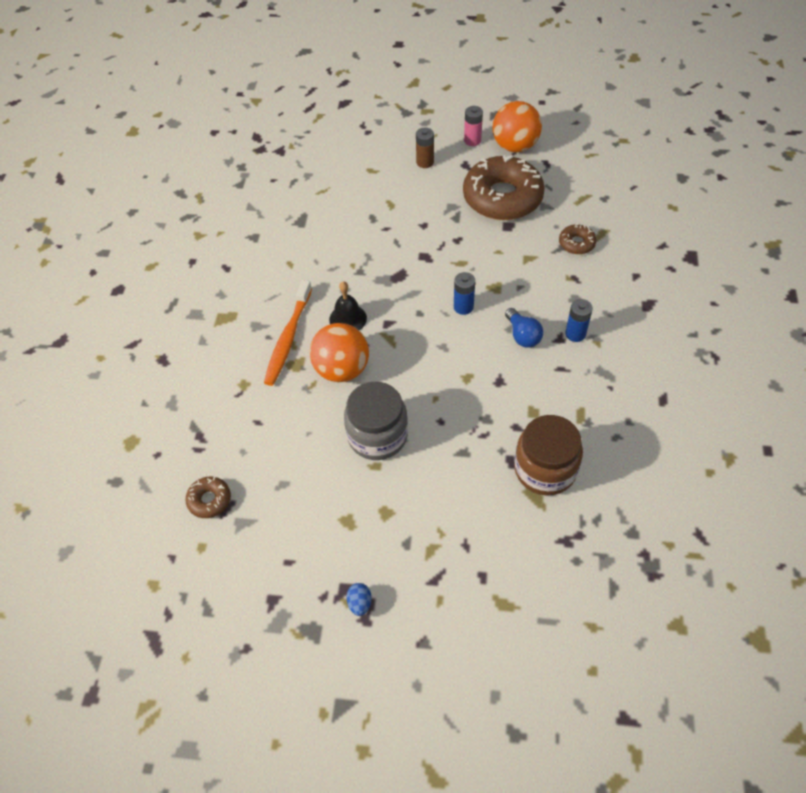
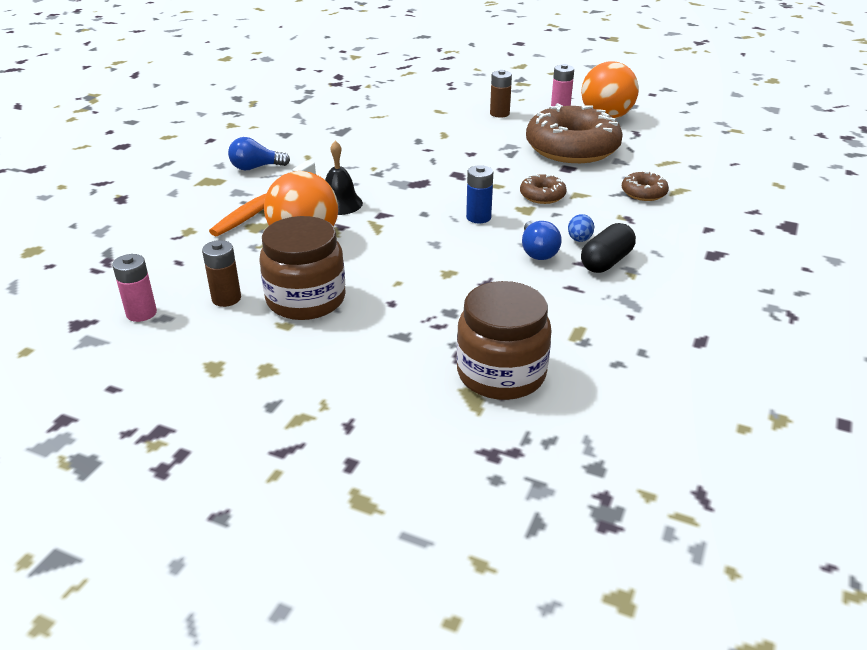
camera: 15 degrees right, 20 degrees down
brown donut [185,477,231,518] -> brown donut moved to [520,174,566,204]
grey jar [344,382,408,460] -> brown jar [259,216,346,320]
blue egg [347,583,372,616] -> blue egg moved to [568,214,594,242]
blue battery [565,299,593,342] -> black capsule [581,223,636,273]
none -> pink battery [112,254,157,322]
none -> brown battery [202,240,241,307]
none -> blue light bulb [228,137,290,170]

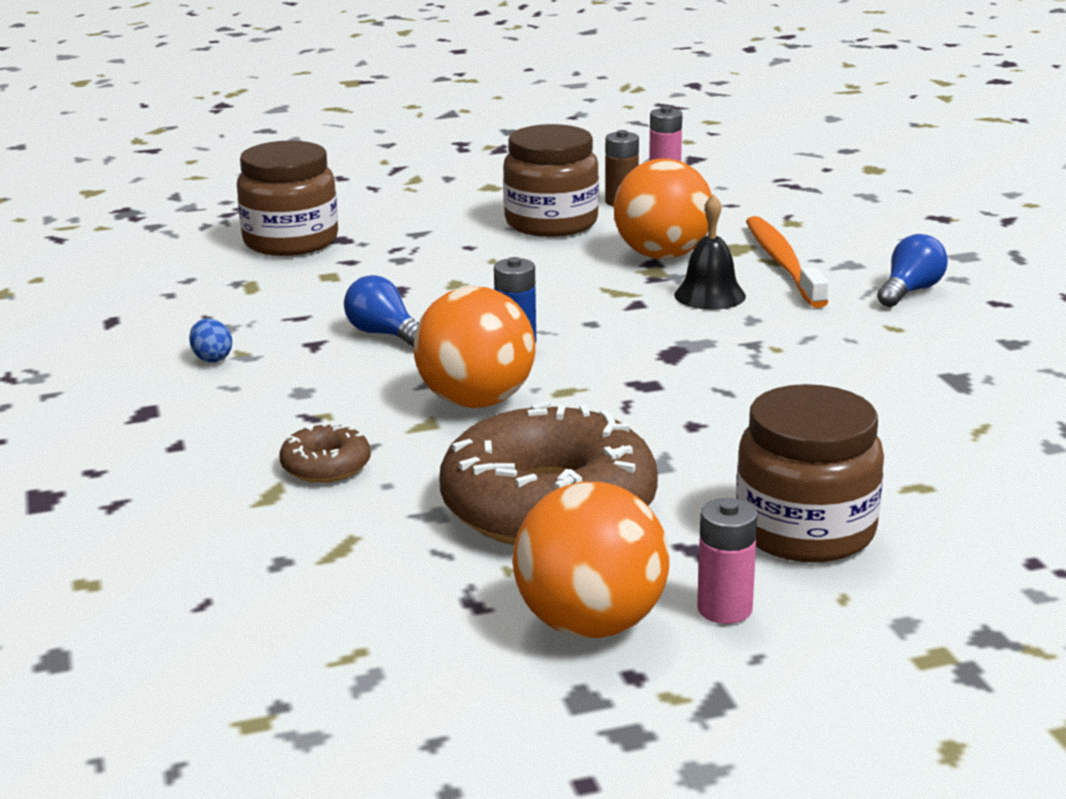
camera: 140 degrees right, 10 degrees down
brown battery [490,70,512,118] -> brown jar [736,384,884,563]
brown donut [520,174,566,204] -> orange ball [414,287,536,408]
blue egg [568,214,594,242] -> blue egg moved to [189,318,232,362]
black capsule [581,223,636,273] -> none

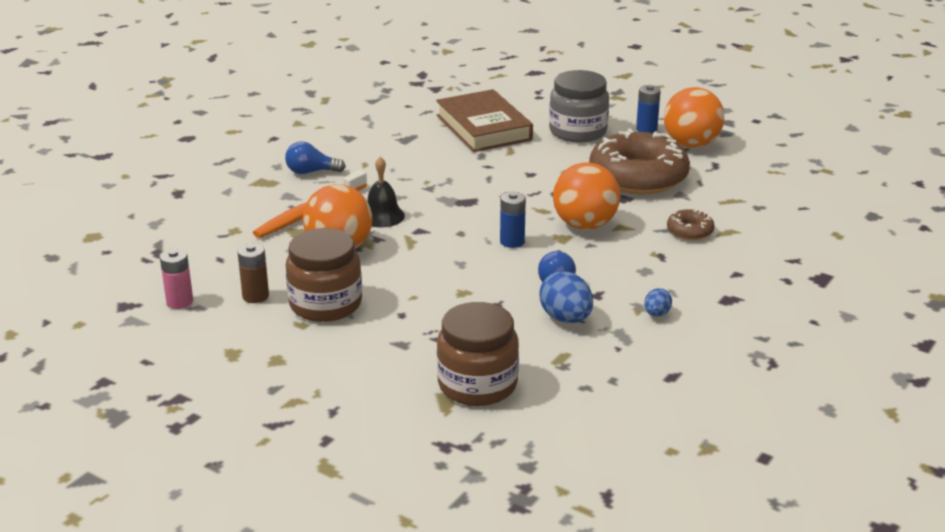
camera: 130 degrees left, 5 degrees up
pink battery [697,498,758,624] -> blue battery [636,85,661,133]
brown jar [736,384,884,563] -> grey jar [549,70,609,143]
none -> brown book [436,89,533,152]
none -> blue egg [539,271,593,323]

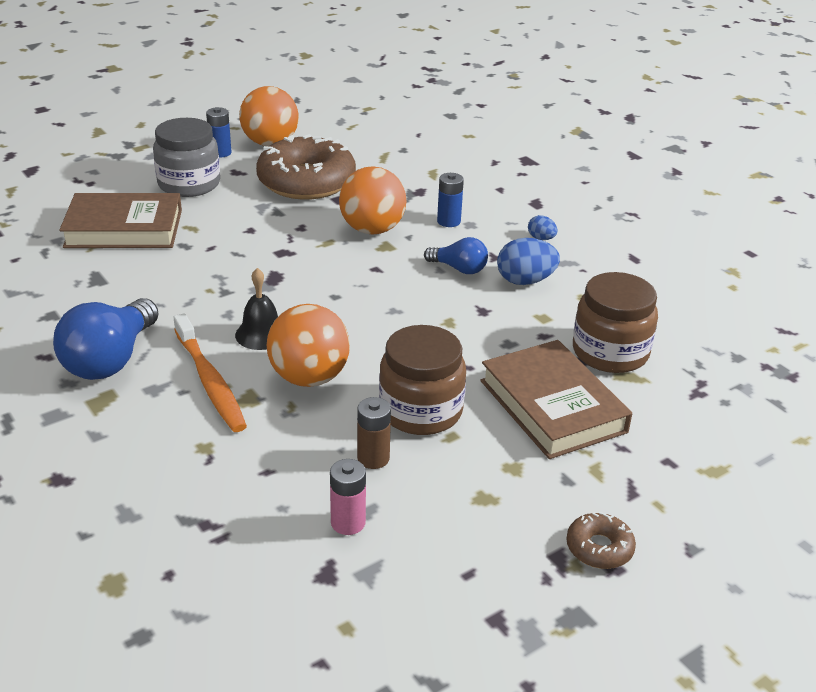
camera: 70 degrees left, 5 degrees up
blue light bulb [285,141,346,174] -> blue light bulb [53,298,159,380], size x1.78
blue battery [500,192,526,248] -> blue battery moved to [437,173,464,227]
brown donut [667,209,715,240] -> brown donut moved to [566,512,636,569]
none -> brown book [480,340,632,459]

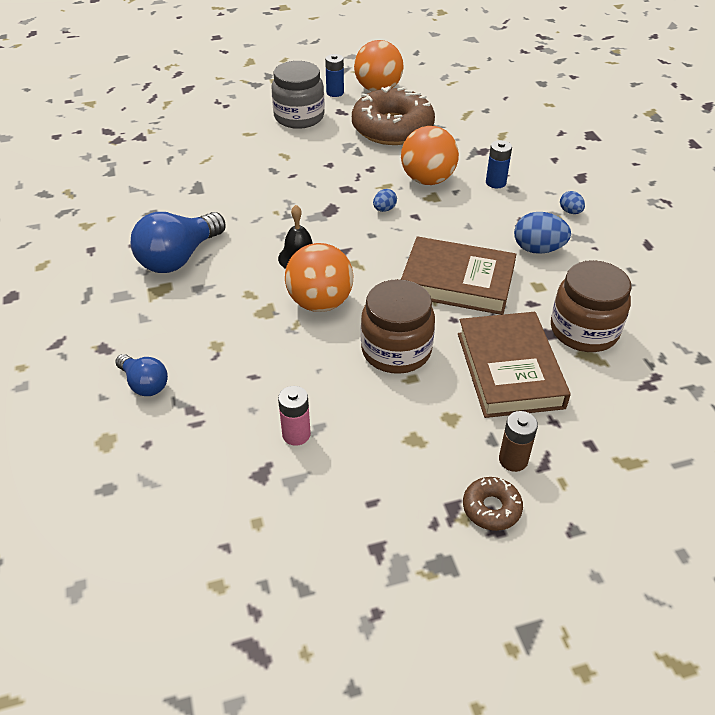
camera: 20 degrees right, 10 degrees up
brown book [59,193,182,248] -> brown book moved to [401,236,516,315]
orange toothbrush [174,313,247,432] -> none
brown battery [357,397,391,469] -> brown battery moved to [499,411,538,472]
blue light bulb [424,237,488,274] -> blue light bulb moved to [115,354,168,396]
none -> blue egg [373,189,397,212]

